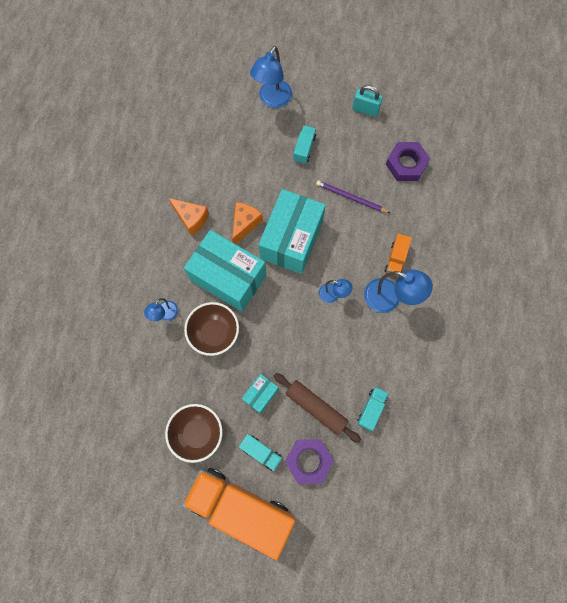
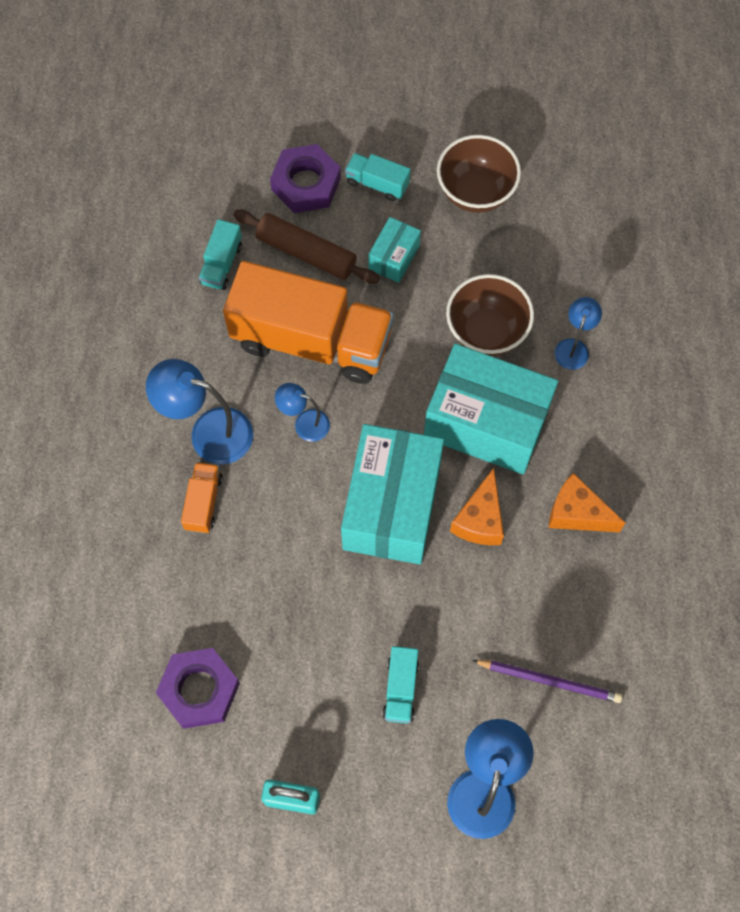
camera: 170 degrees right, 5 degrees down
orange truck [182,468,295,560] -> orange truck moved to [223,261,394,384]
purple pencil [316,180,390,213] -> purple pencil moved to [472,660,622,703]

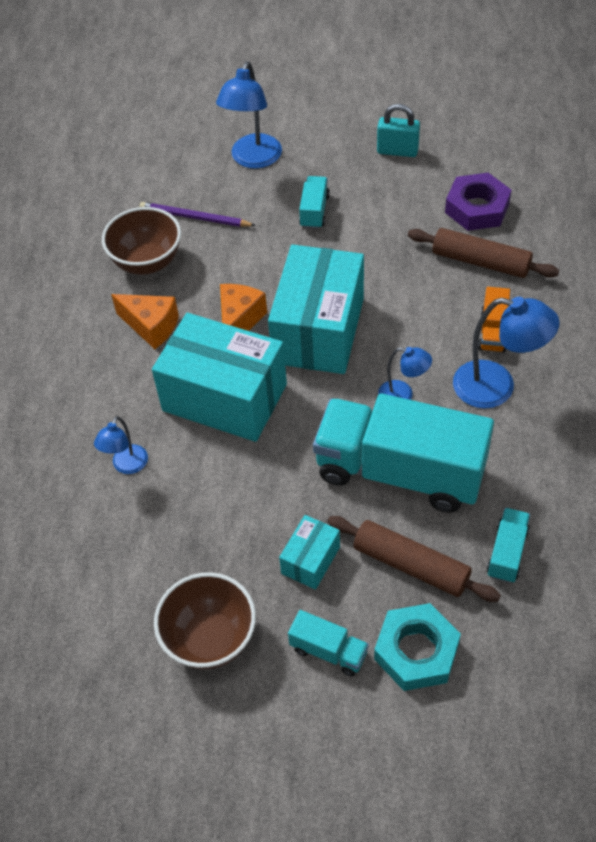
camera: 175 degrees left, 15 degrees down
orange truck [223,261,394,384] -> turquoise truck [313,394,494,513]
purple nut [270,144,341,213] -> turquoise nut [374,603,461,691]
brown bowl [446,274,534,356] -> brown bowl moved to [102,207,181,275]
none -> brown rolling pin [408,228,559,278]

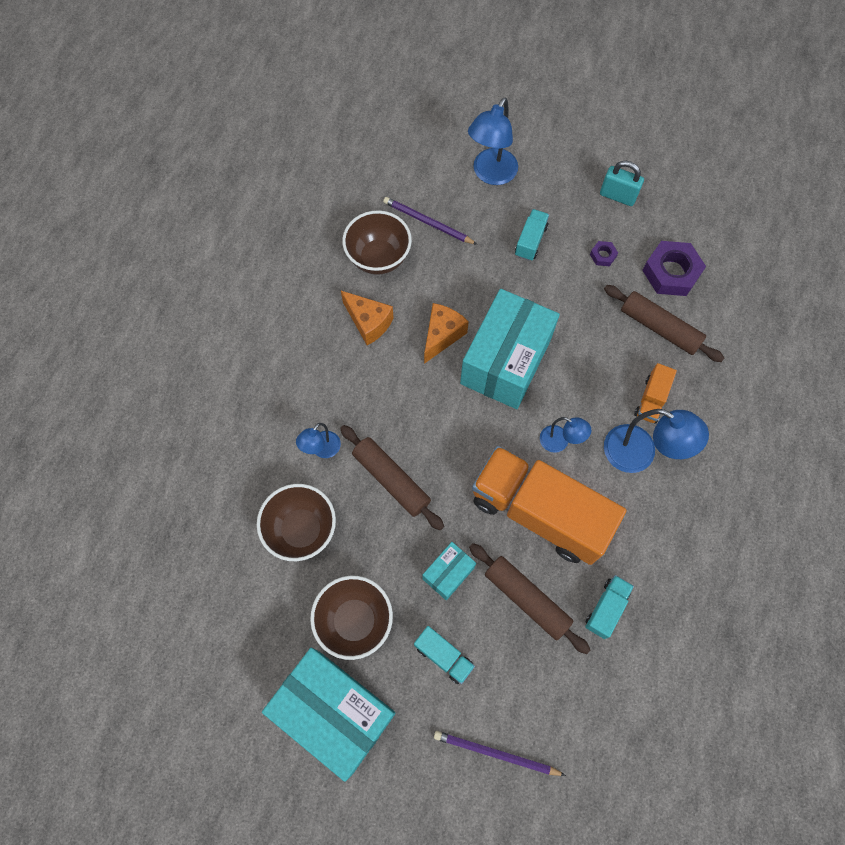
camera: 10 degrees right, 15 degrees up
turquoise box [152,313,287,442] -> turquoise box moved to [262,648,396,782]
turquoise truck [313,394,494,513] -> orange truck [472,446,626,565]
turquoise nut [374,603,461,691] -> none
none -> brown bowl [257,484,336,561]
none -> brown rolling pin [340,425,444,530]
none -> purple pencil [434,731,566,776]
none -> purple nut [590,241,618,266]

